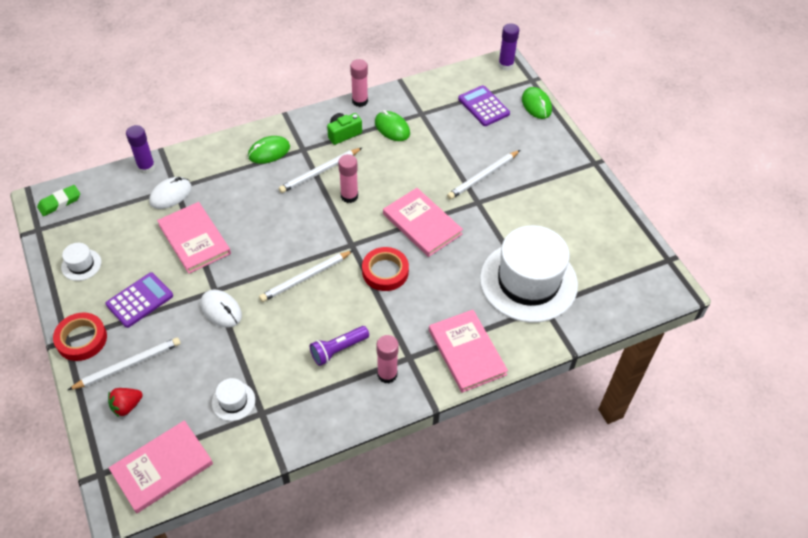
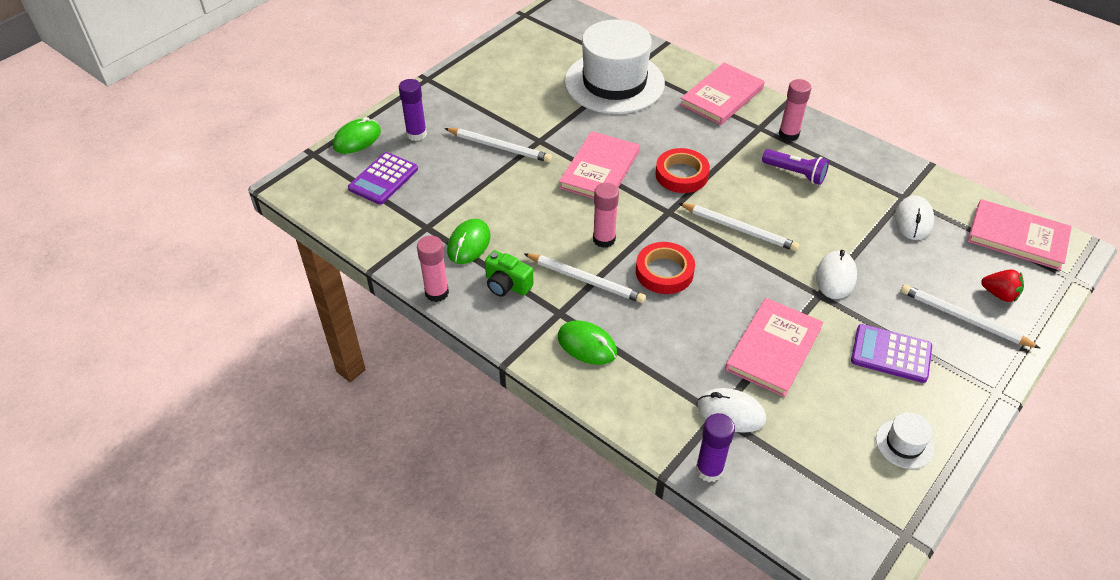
camera: 115 degrees left, 5 degrees down
green eraser [37,185,80,216] -> none
red tape [53,312,107,361] -> red tape moved to [636,242,695,294]
white hat [212,378,255,421] -> white mouse [895,195,934,240]
purple glue stick [498,23,519,70] -> purple glue stick moved to [399,79,427,141]

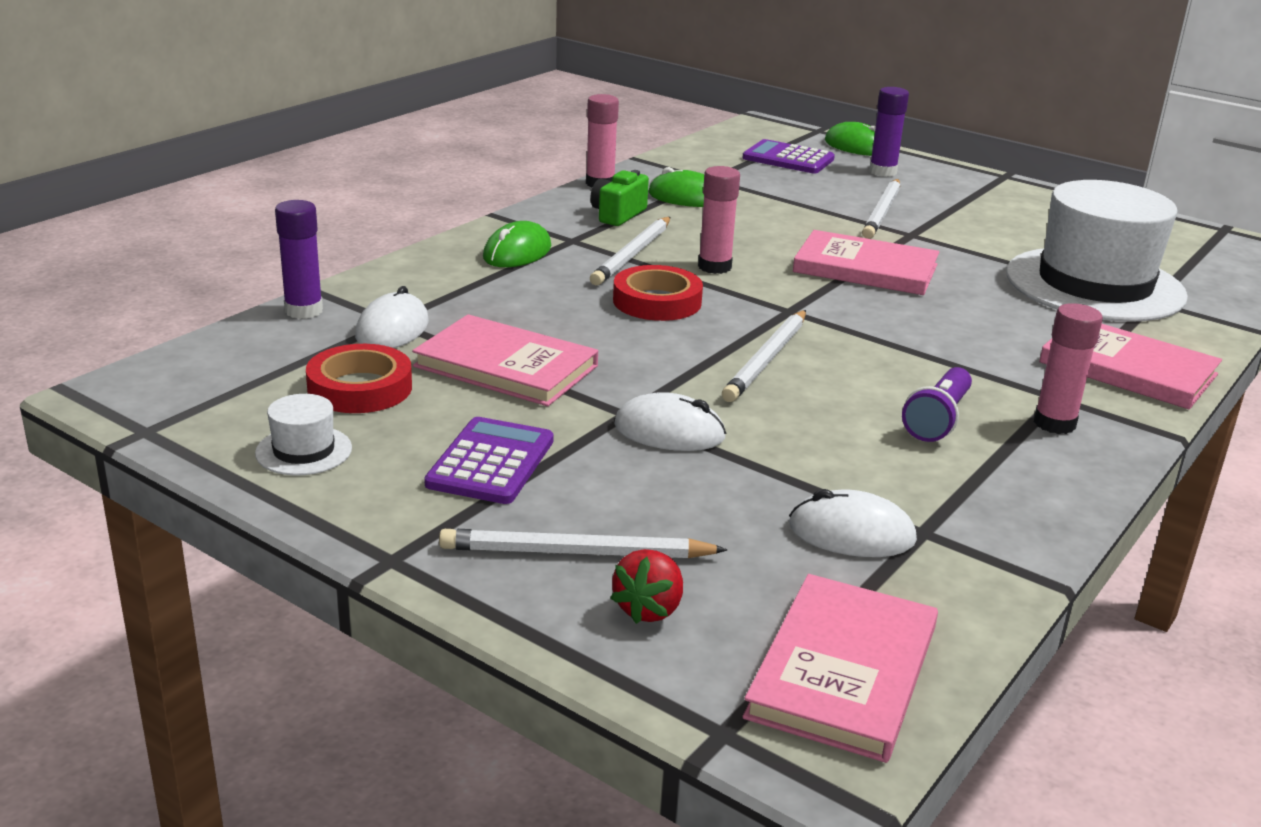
camera: 85 degrees right, 20 degrees down
red tape [655,148,710,193] -> red tape moved to [306,344,412,413]
white pencil [901,284,1041,349] -> white pencil turned 120 degrees counterclockwise [439,529,728,558]

